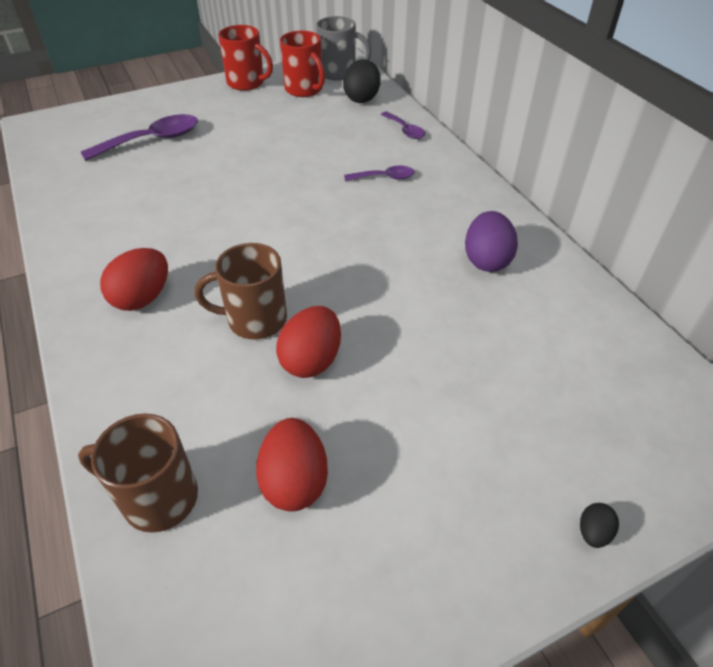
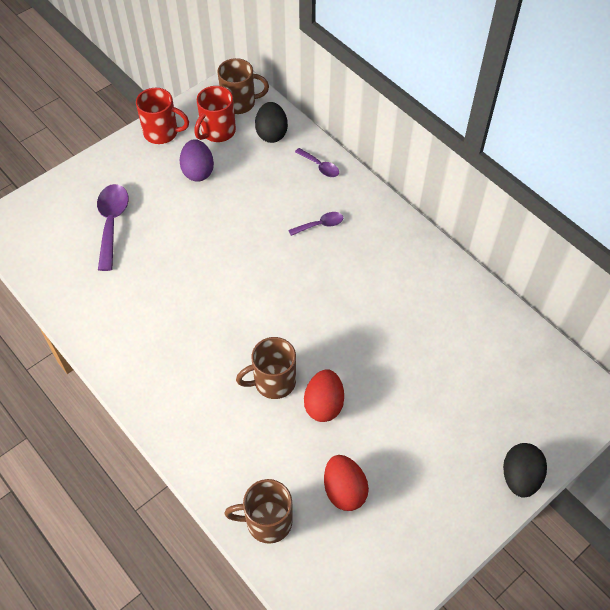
camera: 15 degrees left, 10 degrees up
purple spoon [81,114,198,161] -> purple spoon turned 45 degrees counterclockwise [97,184,128,271]
red egg [100,248,168,311] -> none
red mug [280,30,325,97] -> red mug turned 90 degrees clockwise [194,86,236,142]
grey mug [316,16,371,81] -> brown mug [217,58,269,114]
purple egg [465,211,518,272] -> purple egg moved to [179,139,214,182]
black egg [580,503,619,548] -> black egg [503,443,547,498], size x2.06

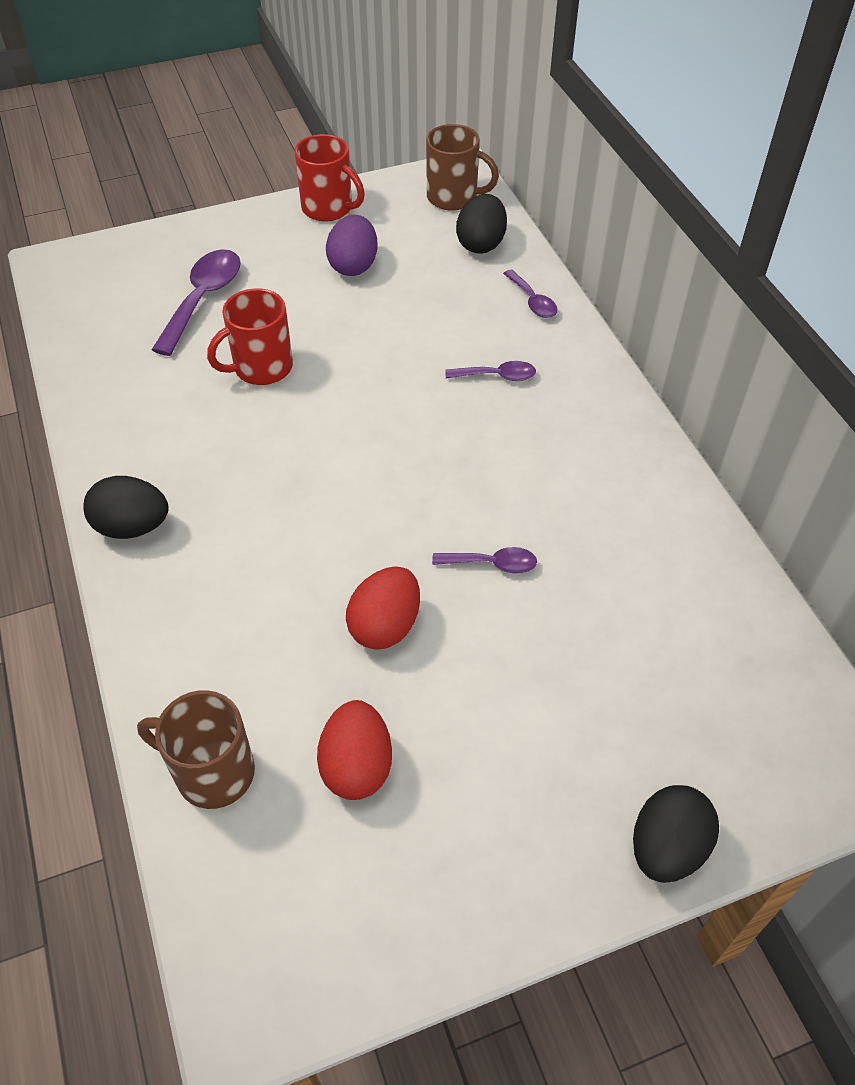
camera: 20 degrees right, 5 degrees down
red mug [194,86,236,142] -> red mug moved to [207,288,293,385]
brown mug [236,337,296,399] -> none
none -> black egg [83,476,169,539]
none -> purple spoon [432,547,537,573]

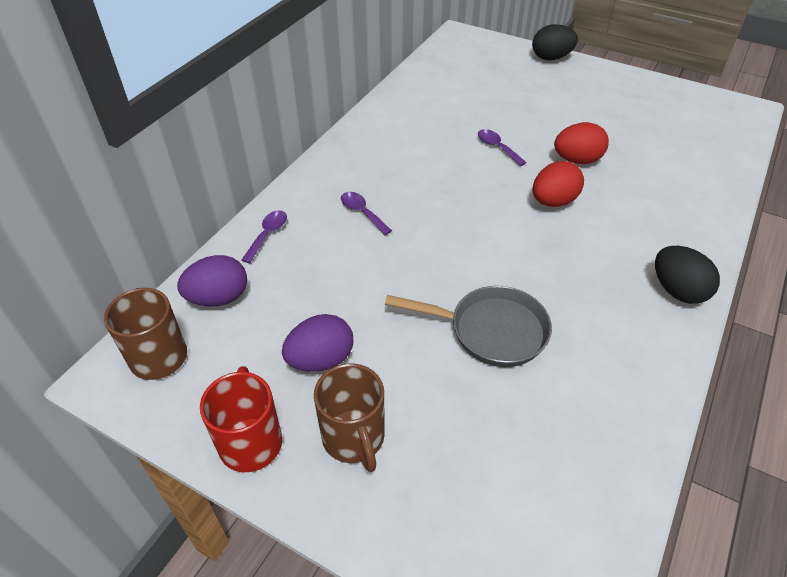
camera: 130 degrees left, 5 degrees down
brown mug [137,690,255,809] -> brown mug moved to [314,363,384,472]
purple spoon [152,249,241,356] -> none
red mug [207,288,293,385] -> grey pan [385,286,552,367]
red egg [317,700,392,800] -> red egg moved to [533,161,584,207]
black egg [456,194,507,254] -> purple egg [177,255,247,307]

